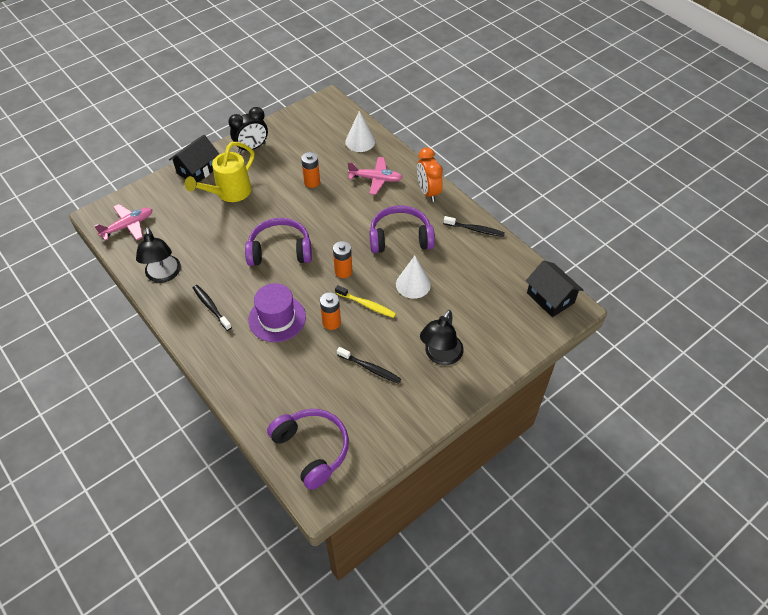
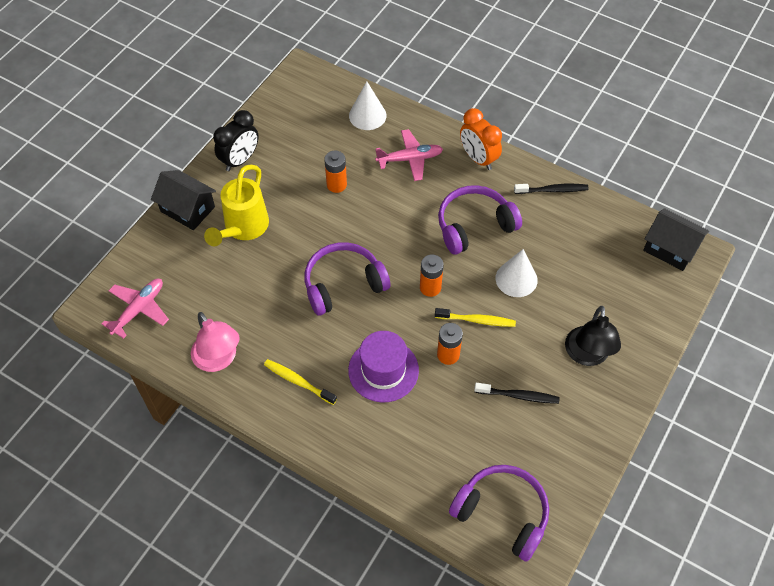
camera: 20 degrees left, 5 degrees up
black lamp [136,227,181,283] -> pink lamp [191,312,240,372]
black house [169,135,219,183] -> black house turned 75 degrees counterclockwise [151,170,216,230]
black toothbrush [193,285,232,331] -> yellow toothbrush [264,359,337,405]

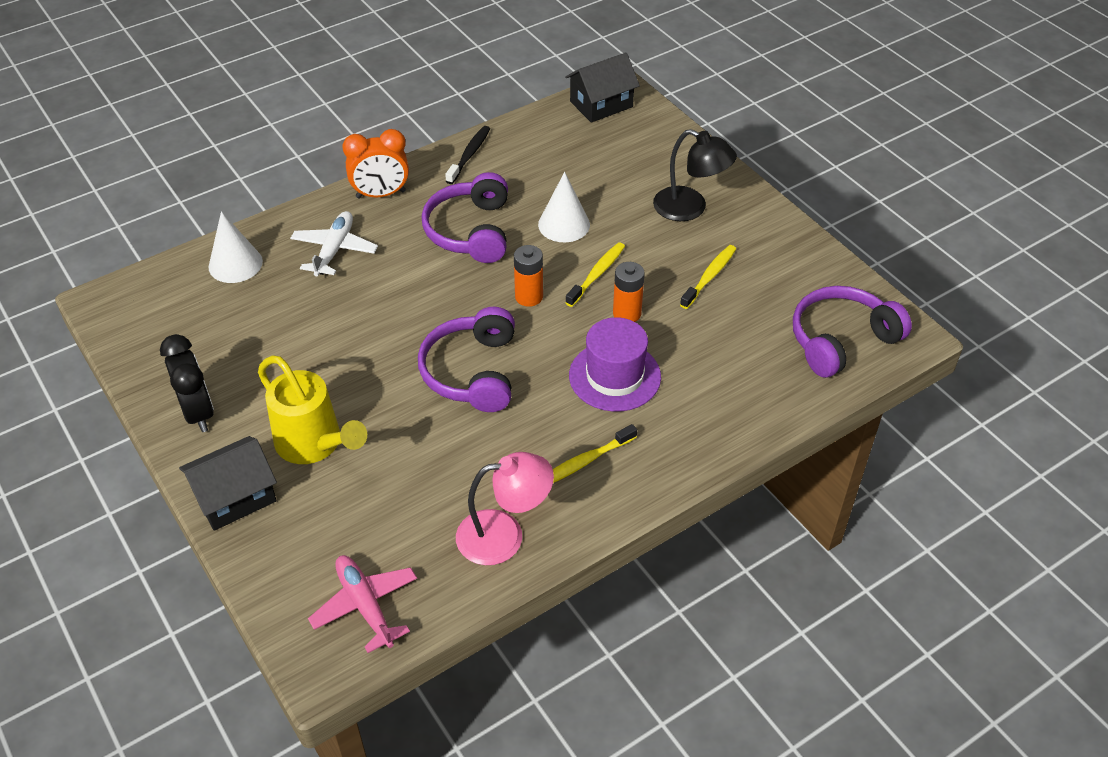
camera: 65 degrees left, 10 degrees down
orange battery [324,151,347,193] -> none
pink plane [375,129,443,181] -> white plane [290,211,378,276]
black toothbrush [474,383,559,404] -> yellow toothbrush [680,245,736,309]

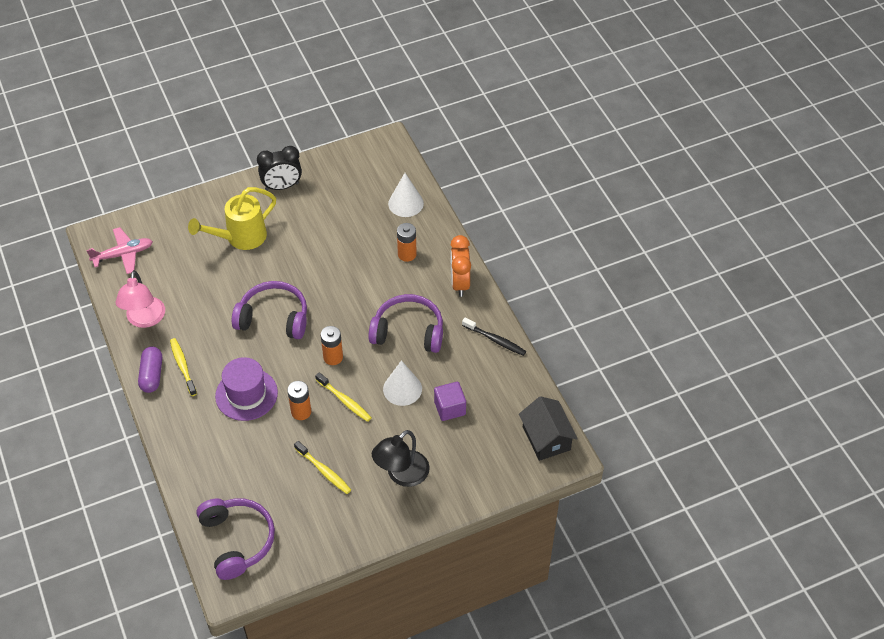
camera: 100 degrees right, 5 degrees up
black house [179,436,277,531] -> none
white plane [290,211,378,276] -> orange battery [397,223,417,262]
none -> purple capsule [138,346,162,393]
none -> purple cube [434,382,466,421]

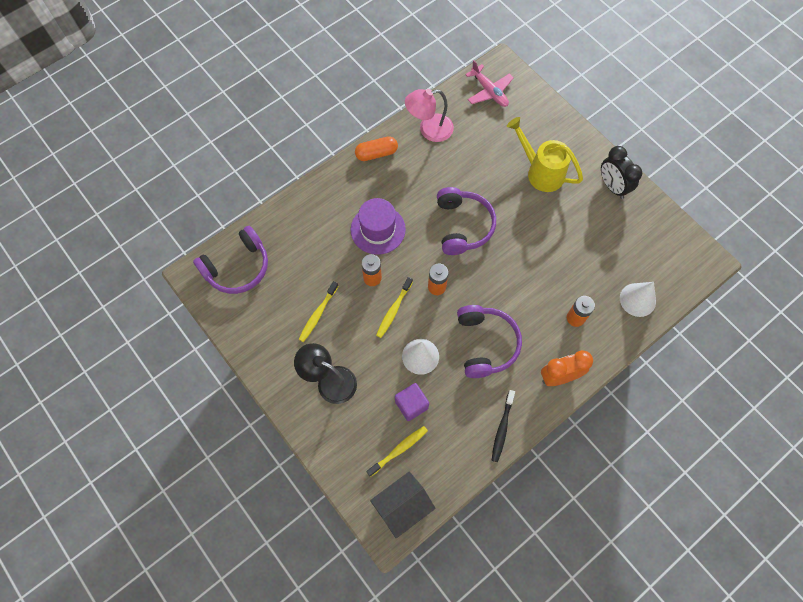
camera: 75 degrees right, 15 degrees up
purple capsule [138,346,162,393] -> orange capsule [355,136,398,161]
yellow toothbrush [170,338,197,396] -> yellow toothbrush moved to [366,426,428,477]

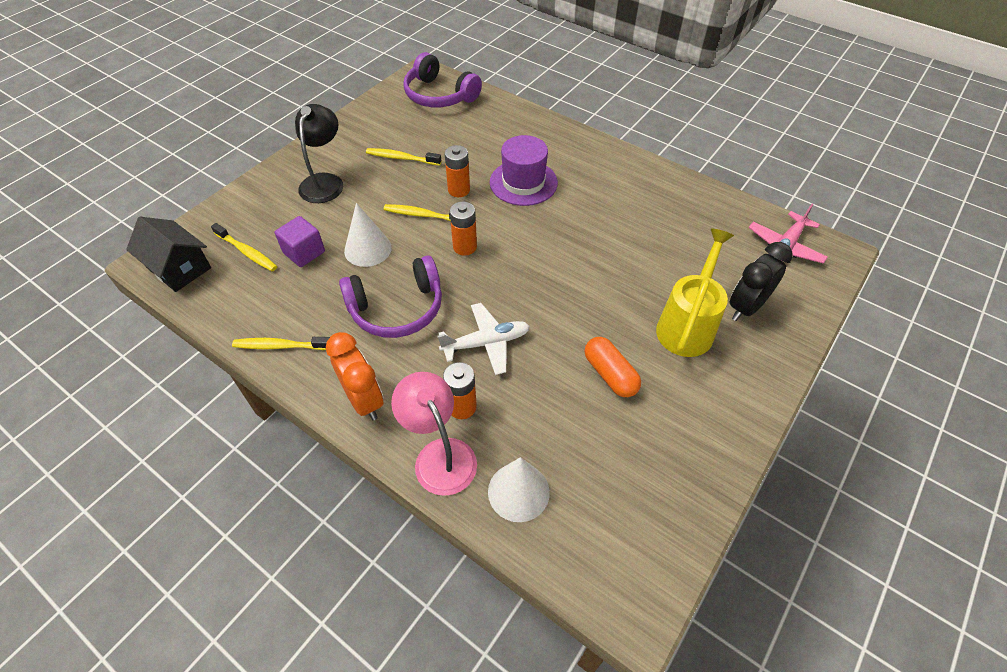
camera: 75 degrees right, 15 degrees down
orange capsule [355,136,398,161] -> orange capsule moved to [585,337,641,397]
pink lamp [405,89,454,142] -> pink lamp moved to [391,372,477,496]
purple headphones [437,187,496,255] -> none
black toothbrush [492,390,515,462] -> yellow toothbrush [232,337,330,350]
black clock [601,146,642,199] -> black clock moved to [730,242,792,321]
none -> white plane [438,303,530,375]

